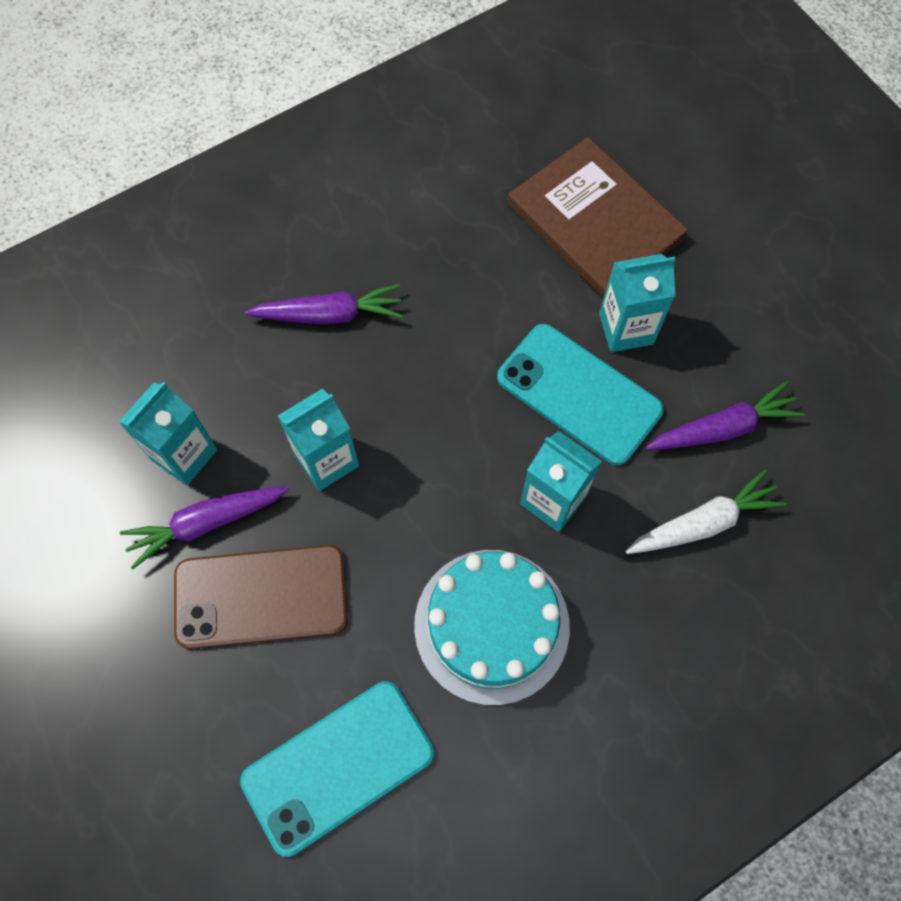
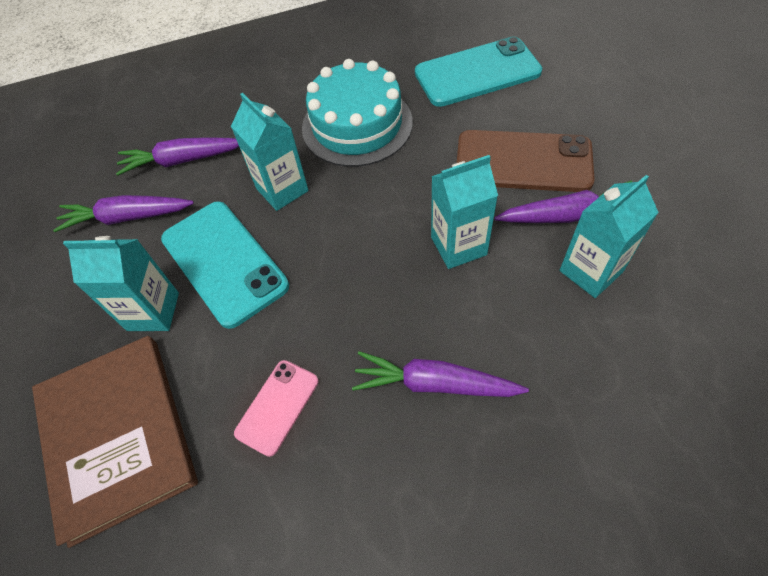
camera: 160 degrees left, 10 degrees down
white carrot [625,469,787,554] -> purple carrot [116,137,239,176]
none -> pink phone [234,360,318,457]

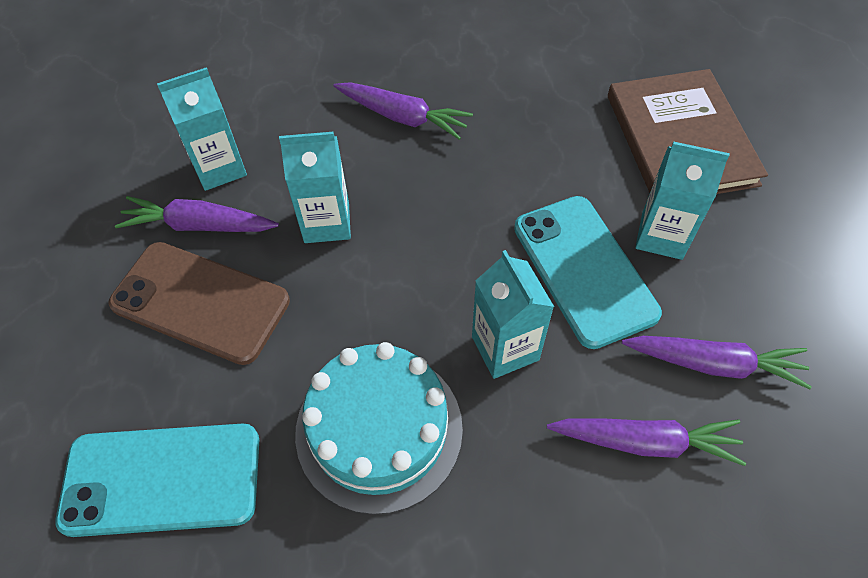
camera: 170 degrees left, 0 degrees up
pink phone [234,360,318,457] -> none

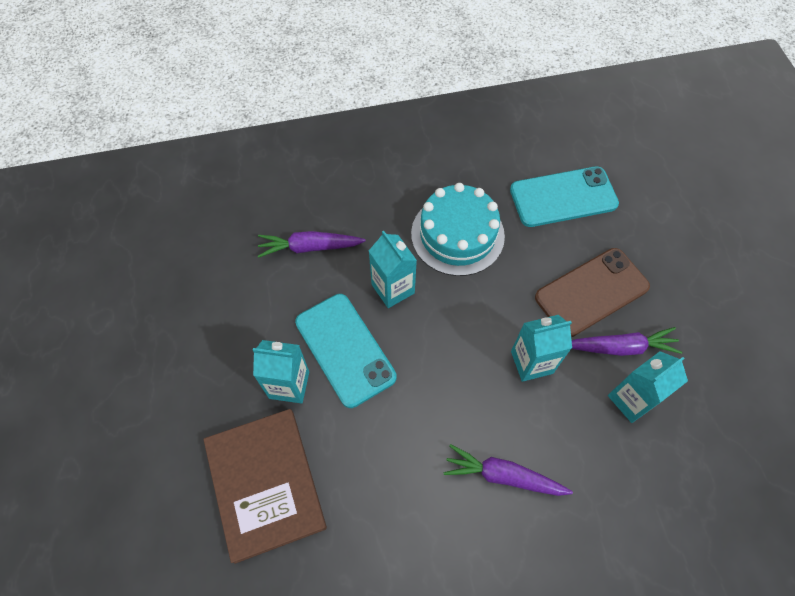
camera: 170 degrees right, 5 degrees up
brown phone [108,242,290,365] -> brown phone turned 45 degrees counterclockwise [535,248,650,337]
purple carrot [622,336,812,389] -> none

